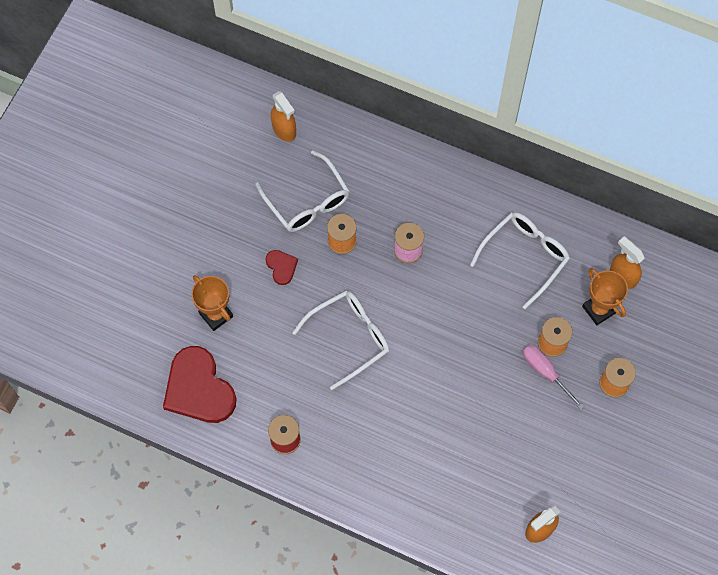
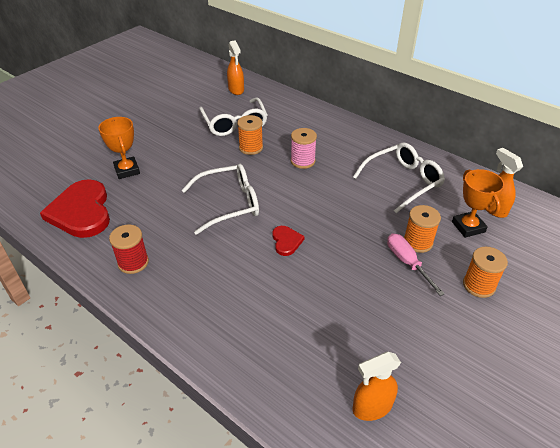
camera: 15 degrees right, 25 degrees down
red heart [265,250,298,285] -> red heart moved to [272,226,305,256]

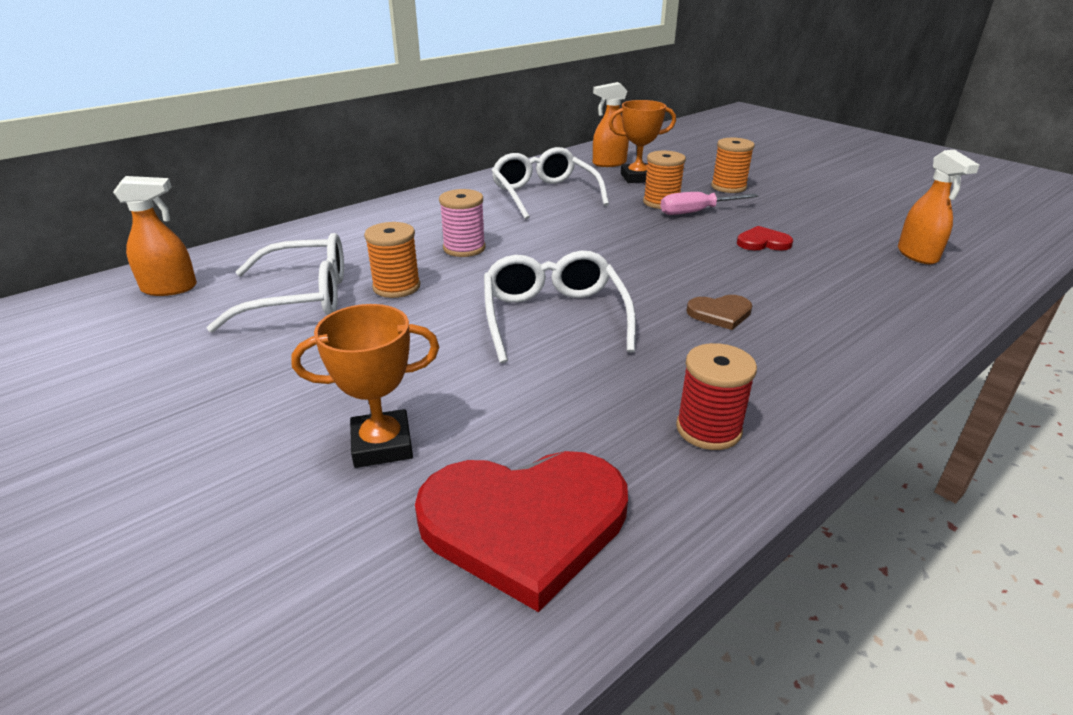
camera: 80 degrees left, 10 degrees down
red heart [272,226,305,256] -> red heart moved to [737,226,793,251]
none -> brown heart [686,295,752,330]

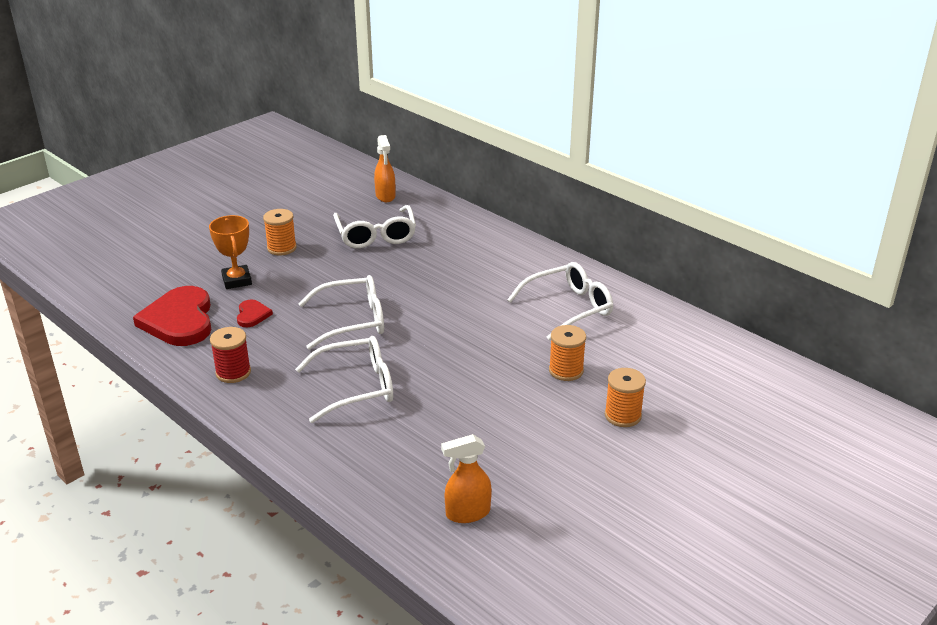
camera: 85 degrees right, 0 degrees up
orange spool [364,222,420,298] -> orange spool moved to [263,209,297,256]
pink spool [439,189,486,257] -> none
orange spray bottle [593,82,629,167] -> none
orange trophy [608,100,676,183] -> none
pink screwdriver [660,192,758,215] -> none
brown heart [686,295,752,330] -> white glasses [295,336,393,423]
red heart [737,226,793,251] -> red heart moved to [237,299,273,327]

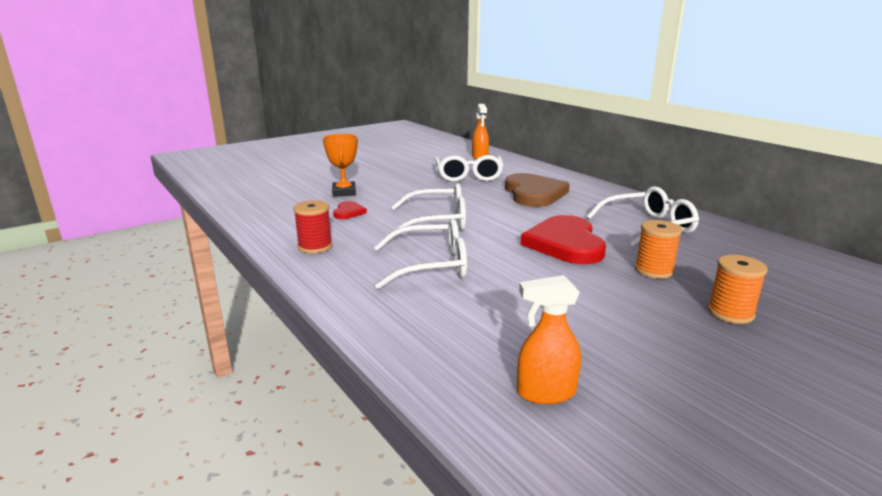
camera: 10 degrees right, 10 degrees down
red heart [133,286,211,346] -> red heart moved to [521,215,606,264]
orange spool [263,209,297,256] -> none
none -> brown heart [505,173,570,207]

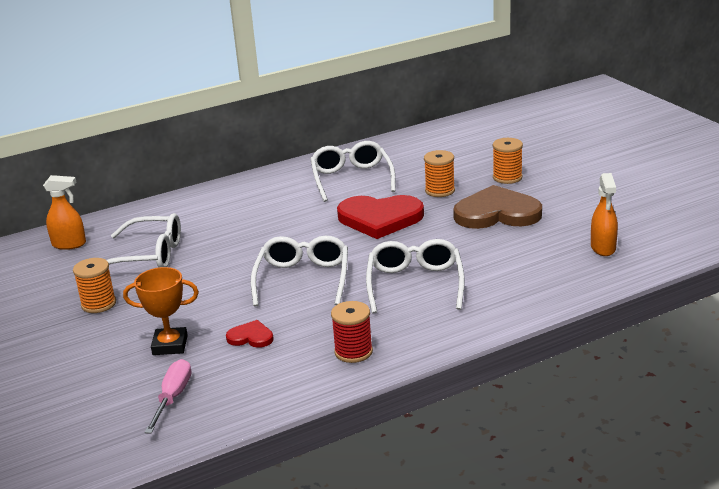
camera: 80 degrees left, 5 degrees up
brown heart [505,173,570,207] -> brown heart moved to [453,185,542,229]
none -> orange spool [73,258,116,313]
none -> pink screwdriver [144,359,191,434]

